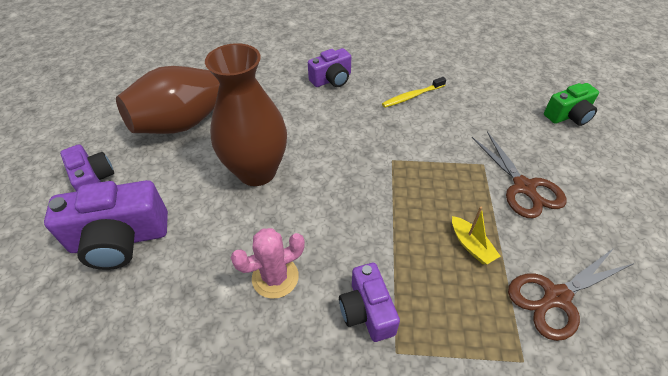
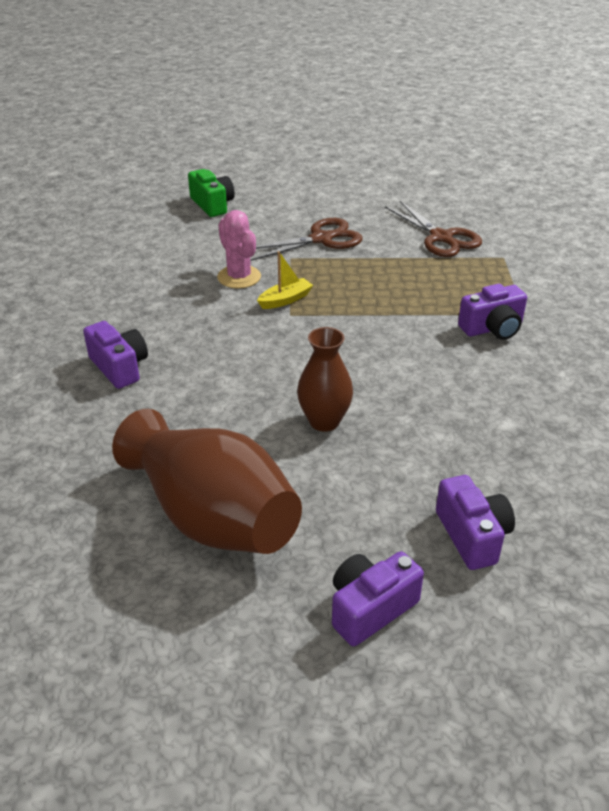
camera: 95 degrees left, 10 degrees down
purple camera [44,180,168,270] -> purple camera [436,475,515,570], size x0.62
brown vase [205,43,287,186] -> brown vase [297,327,353,431], size x0.56
pink cactus [231,228,305,299] -> pink cactus moved to [217,210,261,289]
yellow toothbrush [382,77,446,108] -> none
yellow boat [452,207,500,264] -> yellow boat moved to [257,251,313,309]

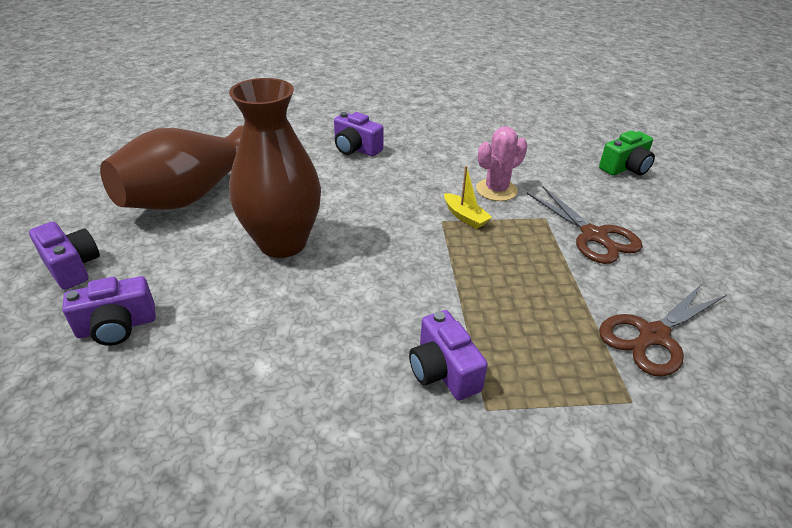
camera: 85 degrees right, 0 degrees up
purple camera [83,321,148,389] -> purple camera turned 75 degrees clockwise [334,112,384,156]
brown vase [297,327,353,431] -> brown vase [229,78,321,258], size x1.79

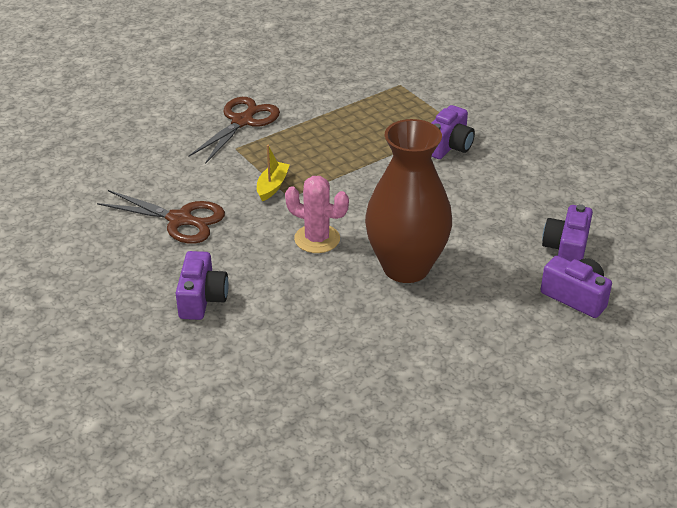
camera: 120 degrees left, 0 degrees up
purple camera [29,222,100,290] -> purple camera moved to [542,204,593,261]
brown vase [100,126,243,210] -> none
pink cactus [476,126,528,201] -> pink cactus moved to [285,176,349,253]
green camera [599,130,655,176] -> none
brown scissors [599,284,726,377] -> brown scissors moved to [97,190,225,244]

